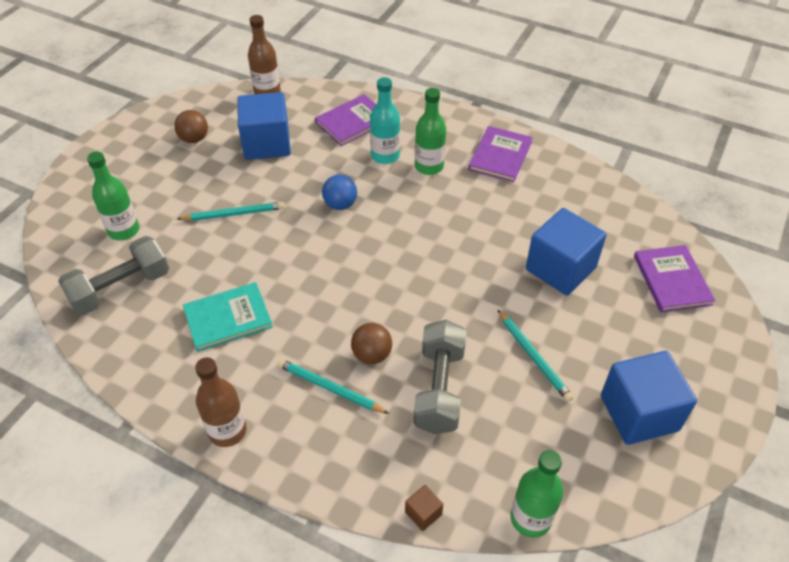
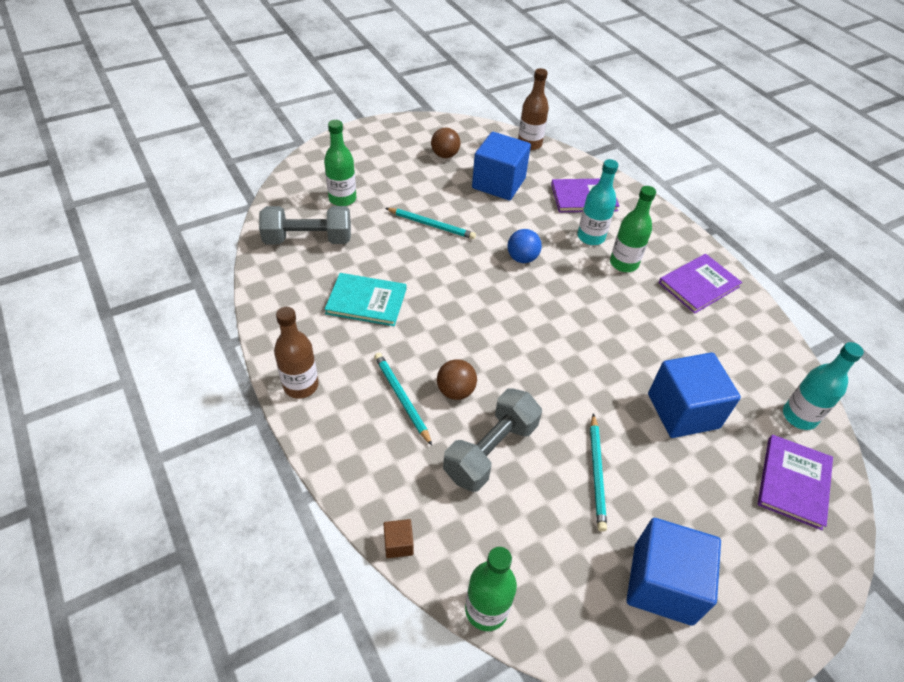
camera: 30 degrees right, 0 degrees up
none -> turquoise bottle [783,342,864,430]

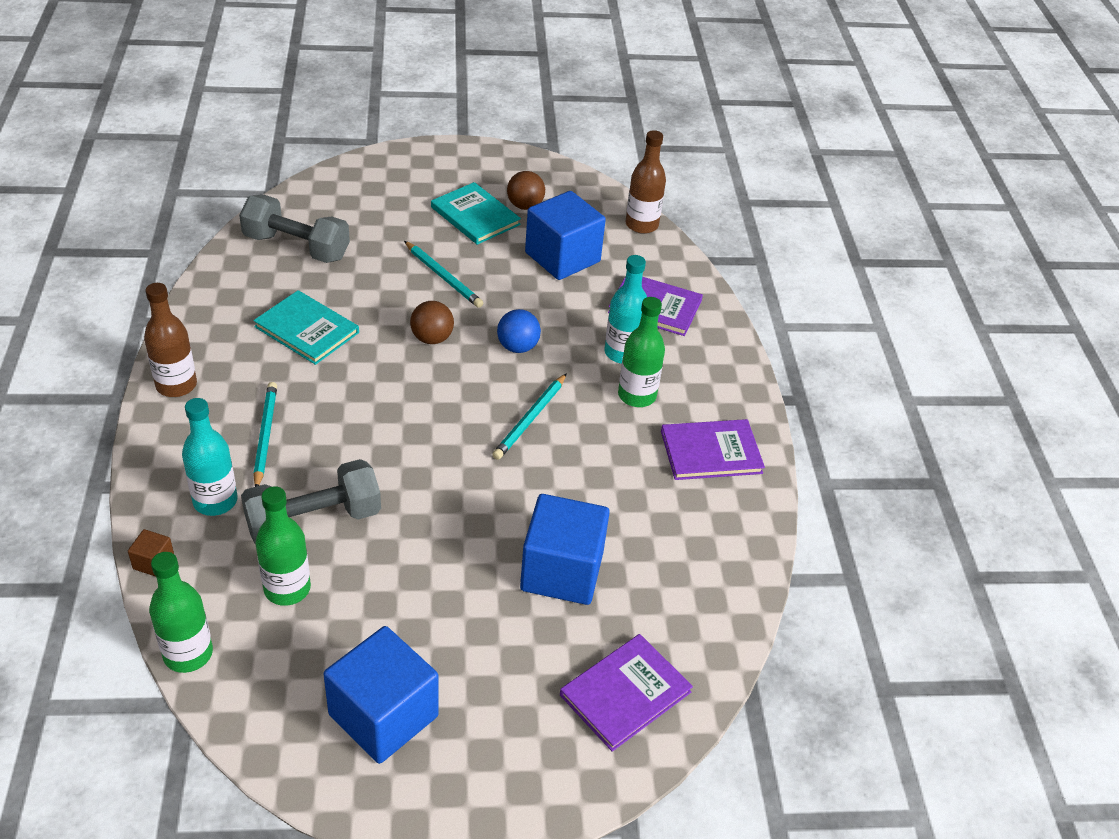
camera: 25 degrees right, 5 degrees down
green bottle [324,120,356,206] -> green bottle moved to [255,486,311,606]
brown ball [437,359,477,400] -> brown ball moved to [410,301,454,344]
turquoise pencil [590,413,607,532] -> turquoise pencil moved to [492,373,567,460]
turquoise bottle [783,342,864,430] -> turquoise bottle moved to [182,398,238,516]
none -> turquoise book [431,182,521,245]

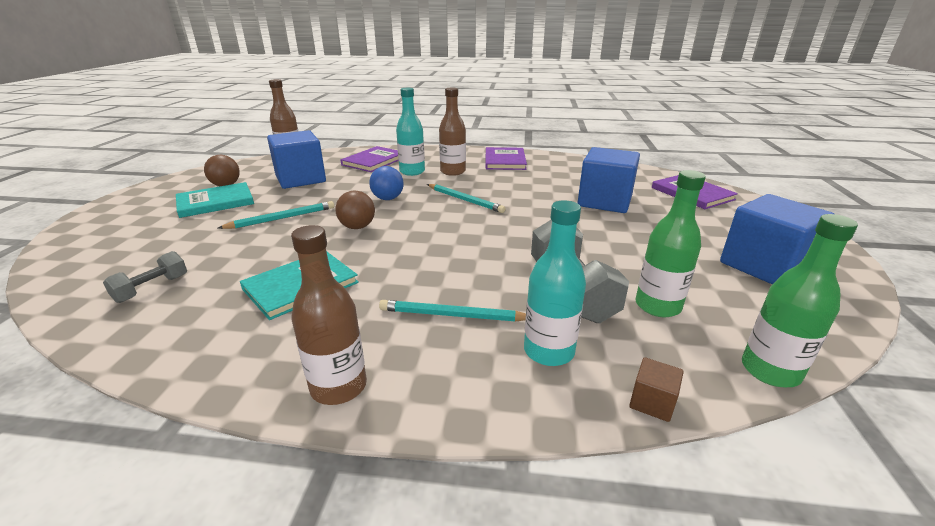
camera: 75 degrees left, 15 degrees down
grey dumbbell [239,195,350,263] -> grey dumbbell [103,251,187,303], size x0.53
green bottle [618,297,665,407] -> brown bottle [439,88,466,176]

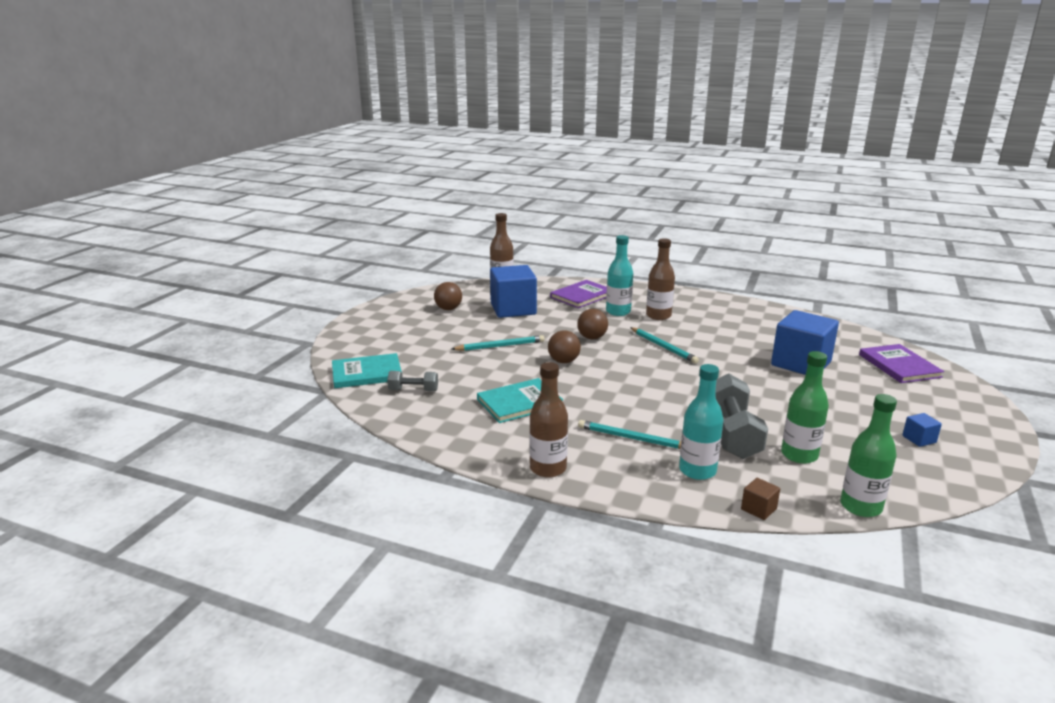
camera: 15 degrees right, 5 degrees down
grey dumbbell [103,251,187,303] -> grey dumbbell turned 45 degrees clockwise [387,371,438,391]
turquoise book [176,182,254,218] -> turquoise book moved to [332,353,402,388]
blue ball [369,166,404,200] -> brown ball [577,309,608,339]
purple book [485,147,527,170] -> none
blue cube [720,194,834,285] -> blue cube [902,413,942,447], size x0.41

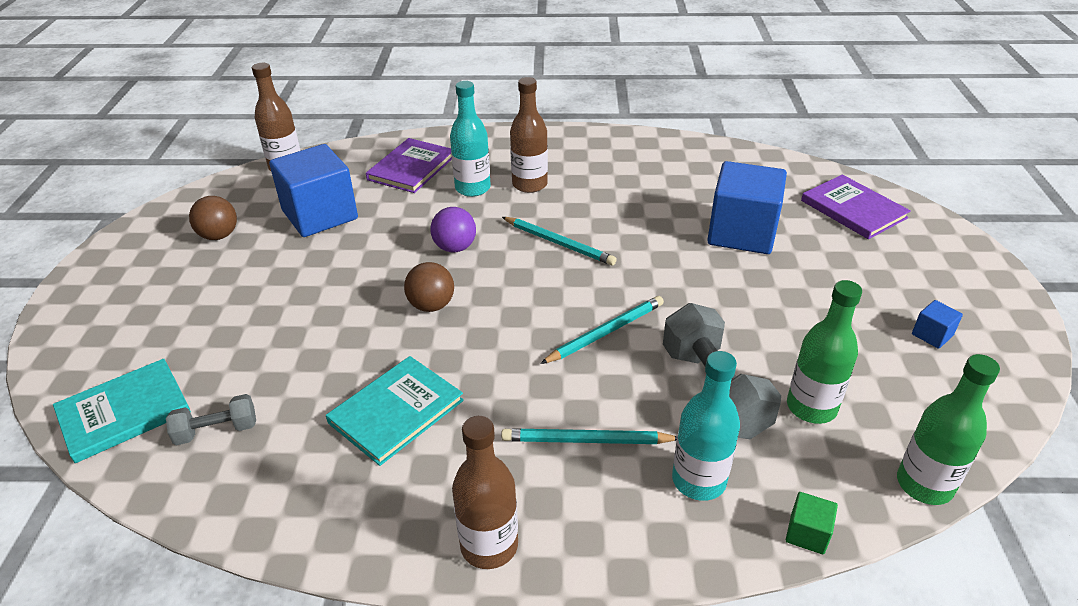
camera: 20 degrees left, 15 degrees up
turquoise pencil [452,335,545,351] -> turquoise pencil moved to [540,296,664,364]
brown ball [577,309,608,339] -> purple ball [430,207,476,252]
brown cube [741,478,780,520] -> green cube [786,492,838,554]

